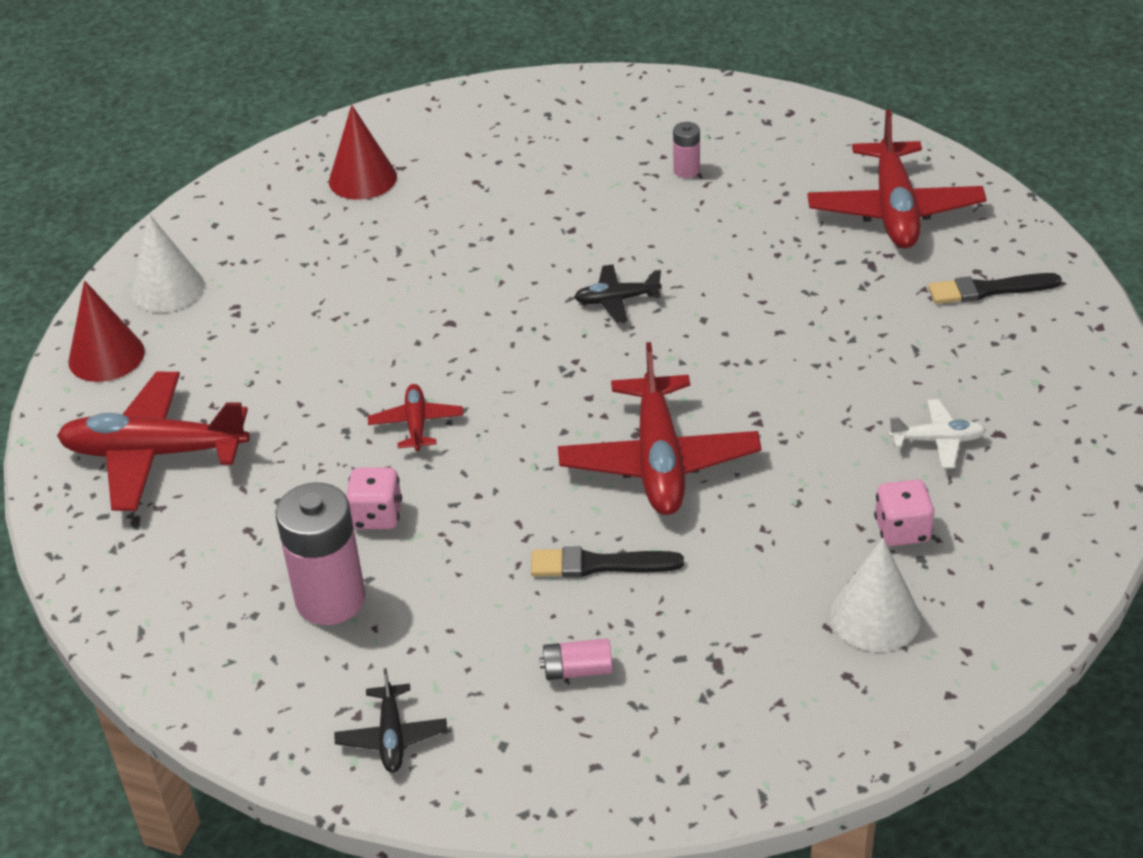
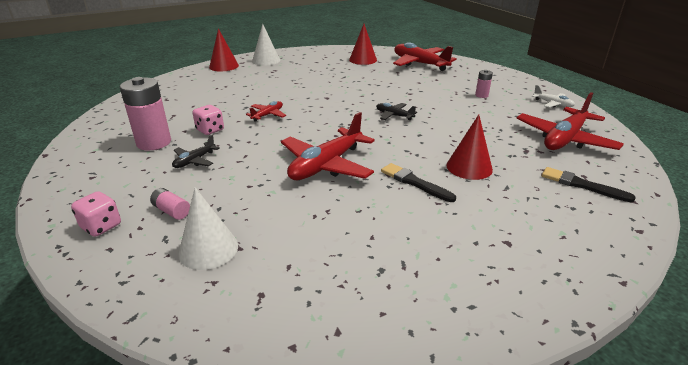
camera: 40 degrees right, 10 degrees down
red plane [57,372,250,511] -> red plane moved to [393,42,457,71]
black plane [334,668,447,773] -> black plane moved to [172,135,220,168]
black brush [531,546,684,577] -> black brush moved to [381,163,456,202]
white cone [830,538,921,652] -> white cone moved to [178,187,238,270]
pink dice [874,480,934,546] -> pink dice moved to [71,191,121,237]
white plane [888,399,986,468] -> white plane moved to [532,85,575,108]
none -> red cone [446,114,493,180]

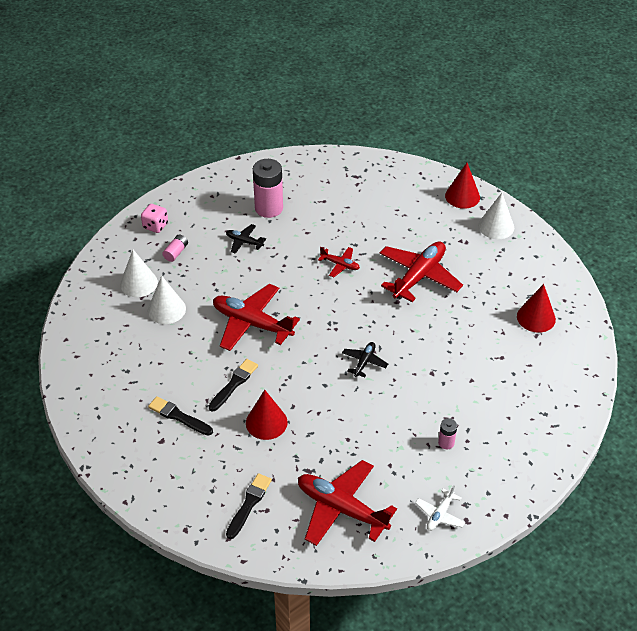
camera: 80 degrees right, 15 degrees up
pink dice [193,105,224,135] -> none
red plane [393,42,457,71] -> red plane moved to [380,242,463,302]
none -> white cone [148,276,186,324]
none -> black brush [148,396,213,436]

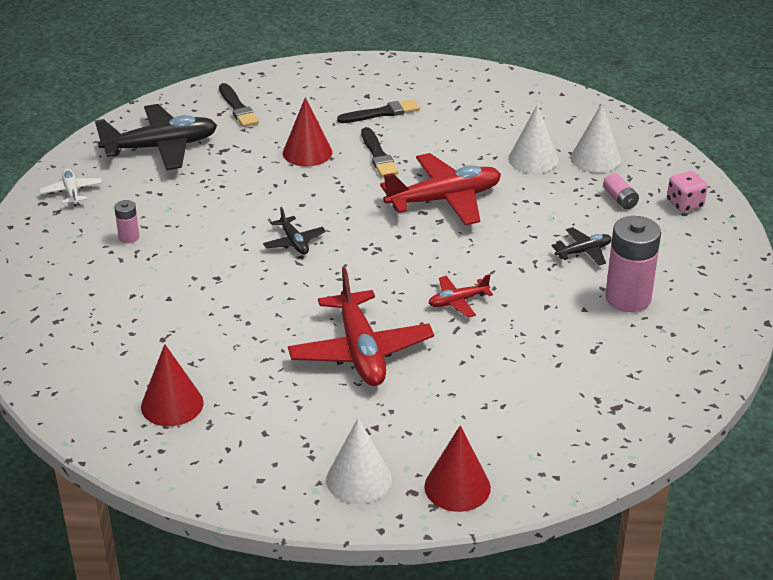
camera: 130 degrees right, 10 degrees down
red plane [298,460,397,546] -> black plane [95,104,217,170]

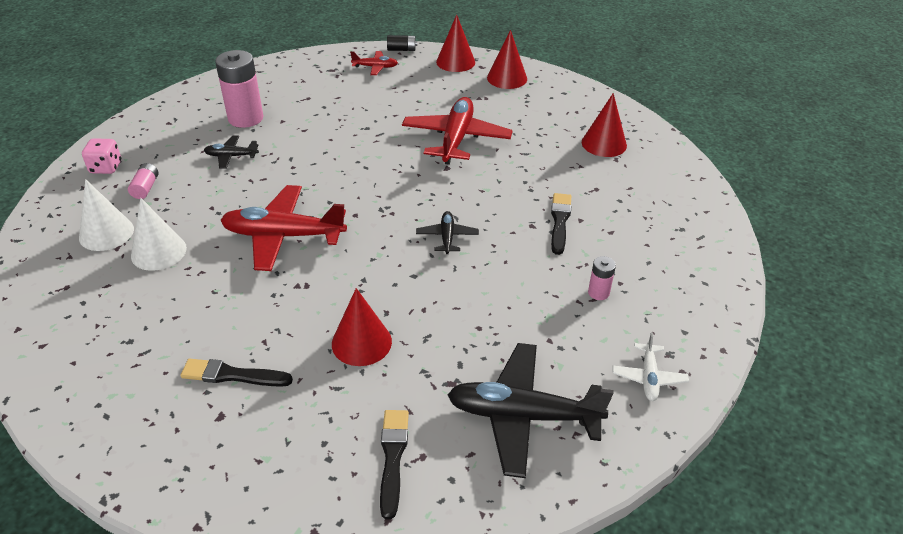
camera: 155 degrees left, 5 degrees up
white cone [326,418,392,504] -> red cone [487,30,527,89]
black brush [361,127,398,177] -> black brush moved to [551,193,571,255]
red plane [429,274,493,318] -> red plane moved to [350,51,398,75]
none -> black battery [387,35,417,51]

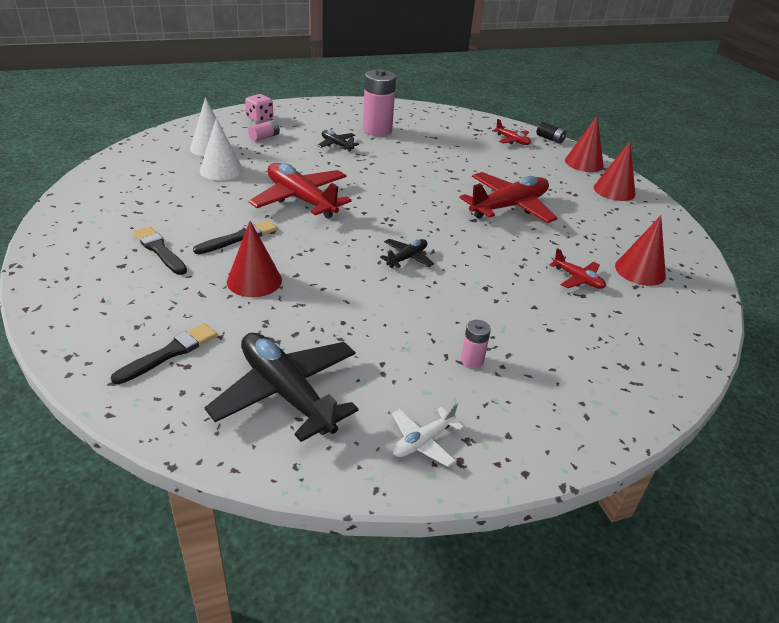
camera: 40 degrees right, 5 degrees down
black brush [551,193,571,255] -> black brush moved to [193,220,277,254]
none -> red plane [549,248,606,289]

